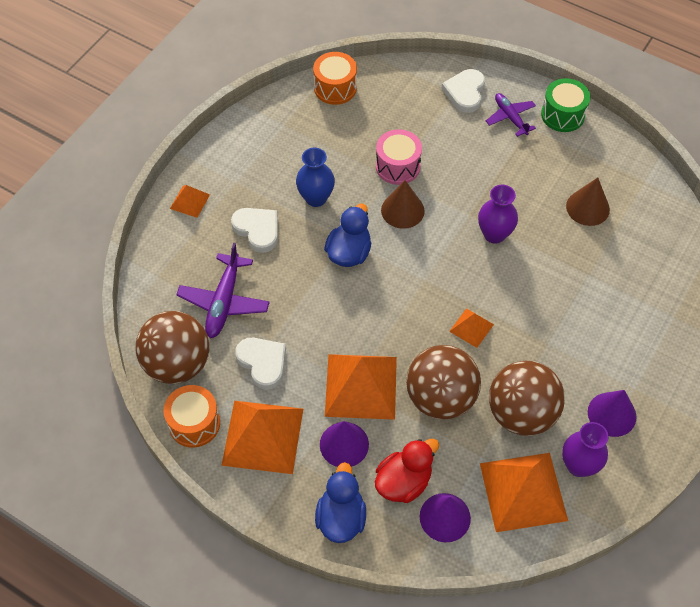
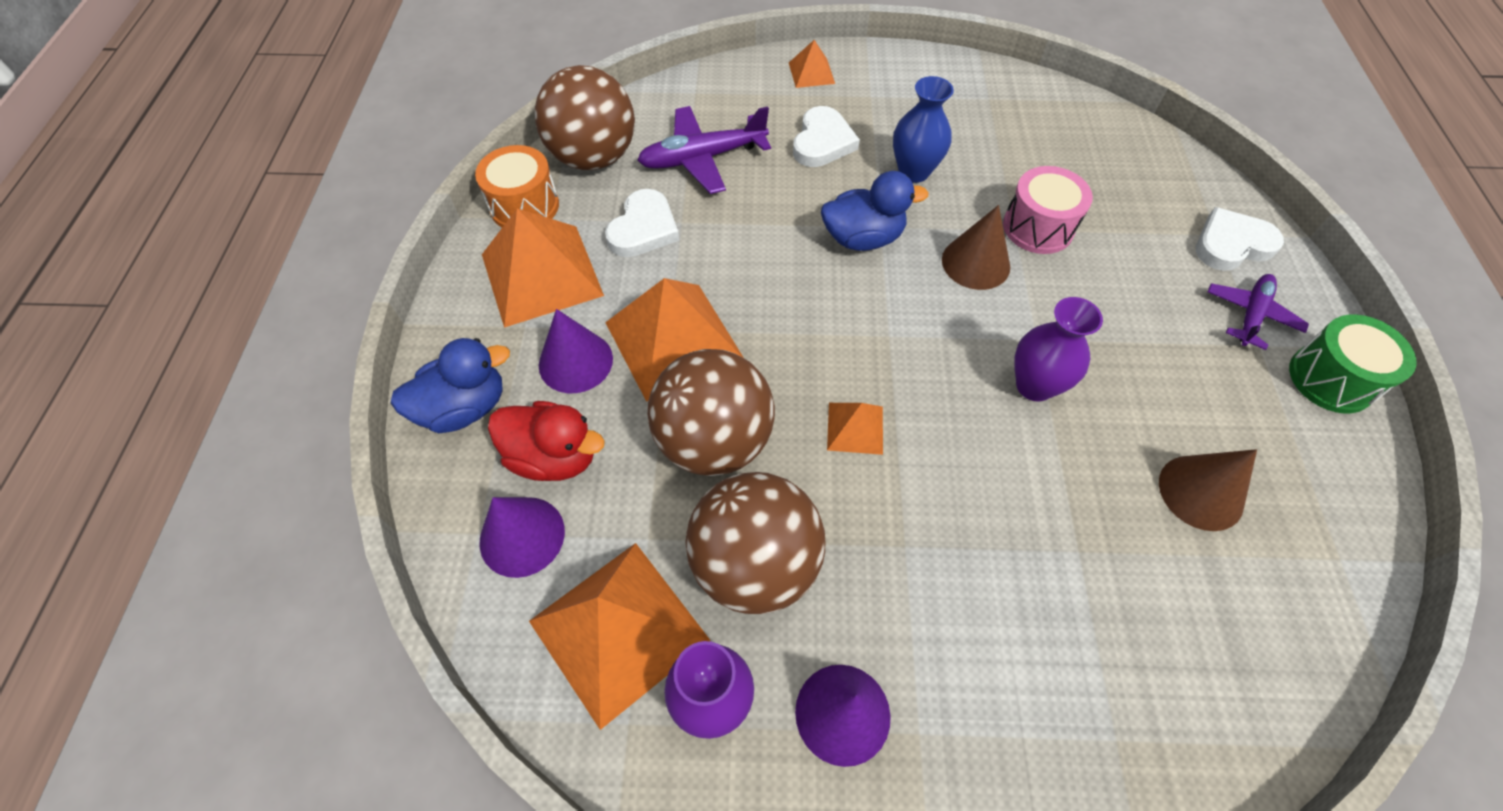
camera: 60 degrees right, 0 degrees up
orange drum [313,52,357,105] -> none

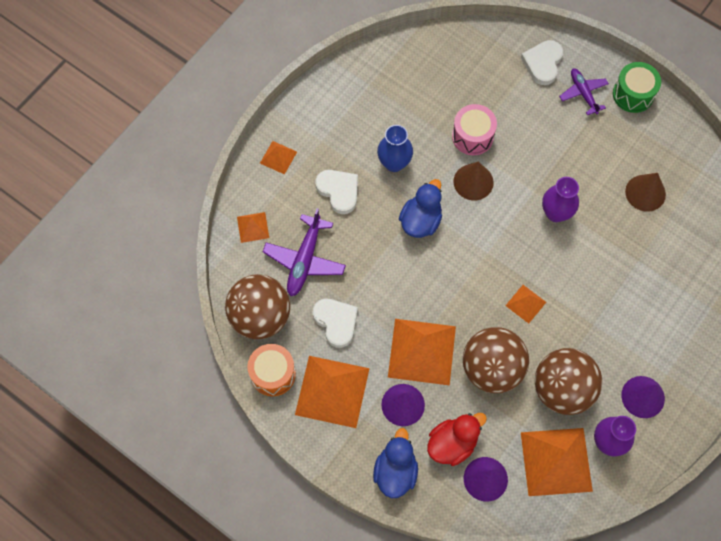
camera: 55 degrees left, 10 degrees up
none -> orange pyramid [237,212,269,243]

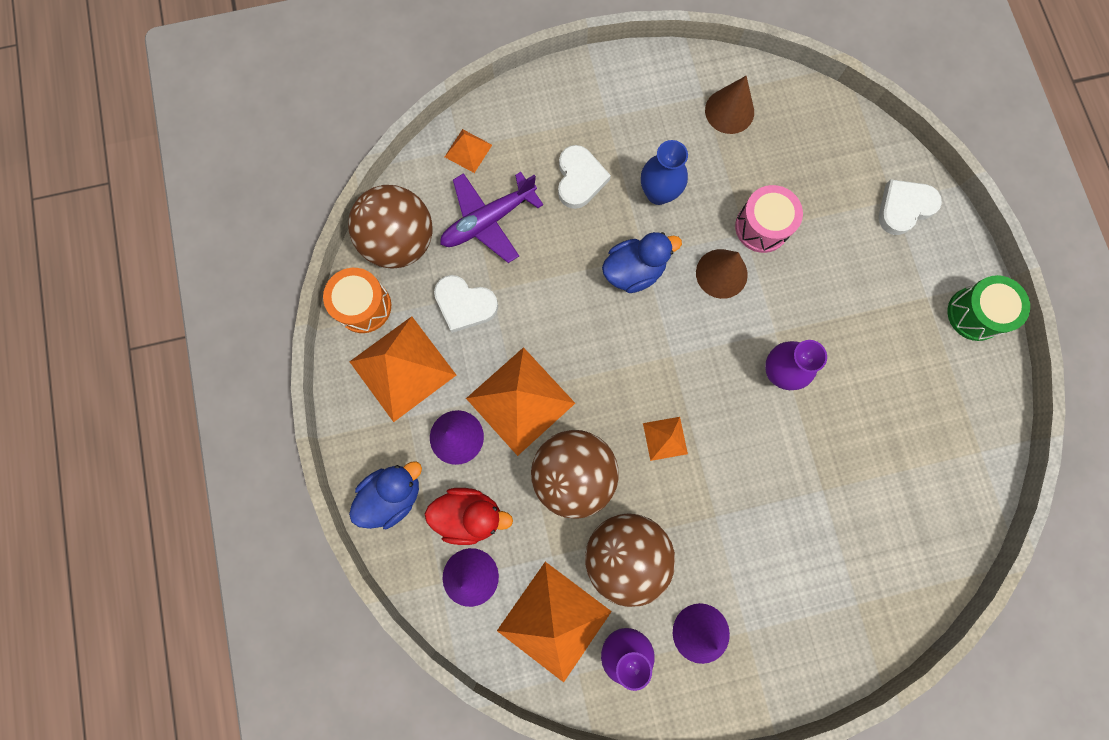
camera: 40 degrees right, 10 degrees up
orange pyramid [260,141,297,175] -> none
white heart [312,299,358,348] -> white heart turned 105 degrees clockwise [434,275,498,333]
purple plane [559,68,609,115] -> none
brown cone [625,173,666,212] -> brown cone moved to [705,76,754,134]

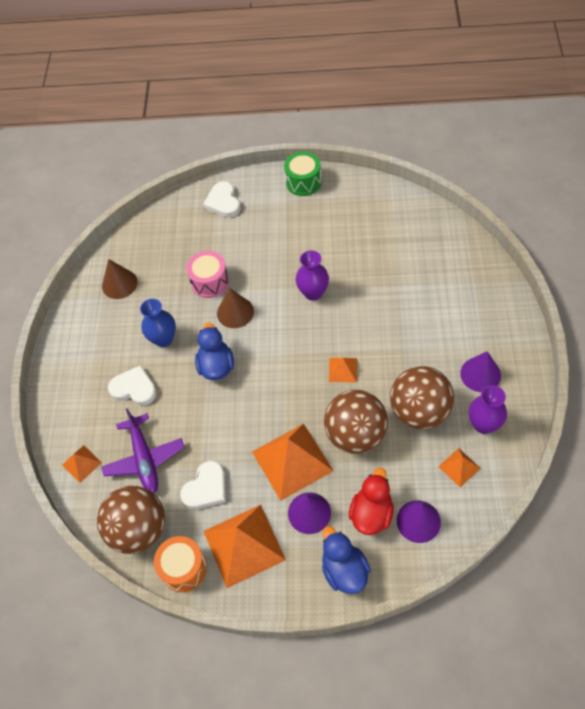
camera: 70 degrees left, 20 degrees down
orange pyramid [497,562,612,682] -> orange pyramid [438,448,481,487], size x0.49

